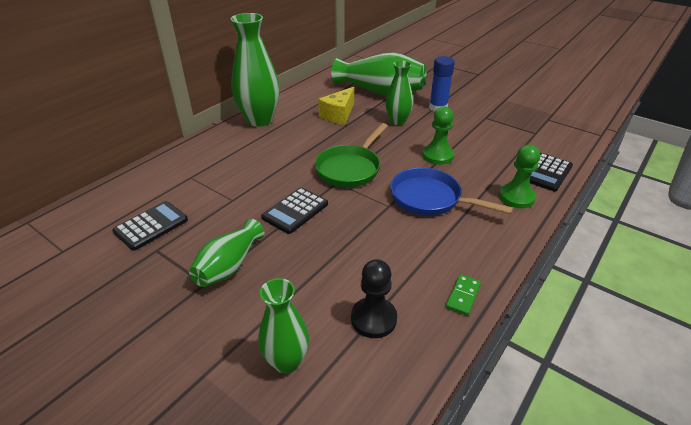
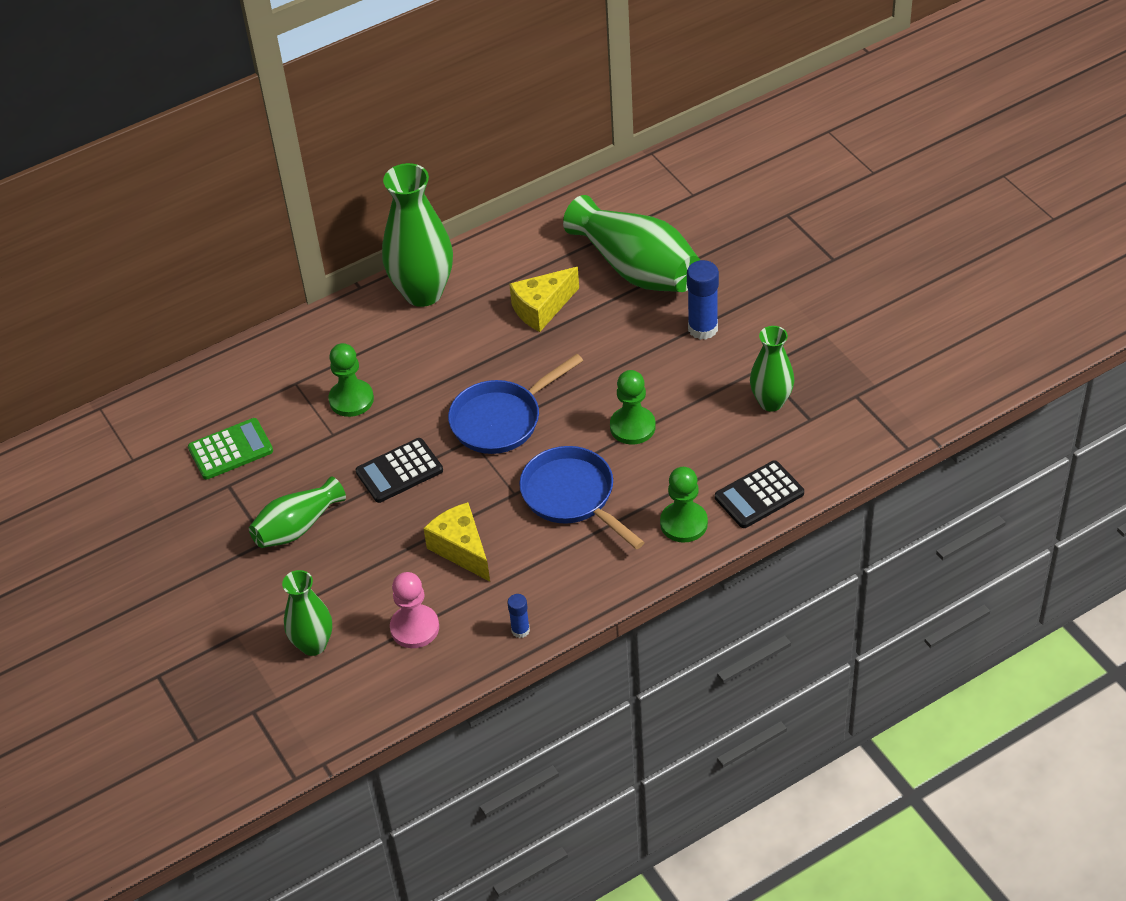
camera: 25 degrees right, 10 degrees up
black calculator [112,201,188,251] -> green calculator [188,418,273,480]
green pan [315,123,387,187] -> blue pan [448,354,583,454]
black pawn [351,259,397,338] -> pink pawn [390,572,439,648]
green vase [385,61,413,125] -> green vase moved to [750,326,794,411]
green domino [446,274,481,316] -> blue glue stick [508,594,530,638]
none -> green pawn [329,343,374,417]
none -> yellow cheese [423,502,490,582]

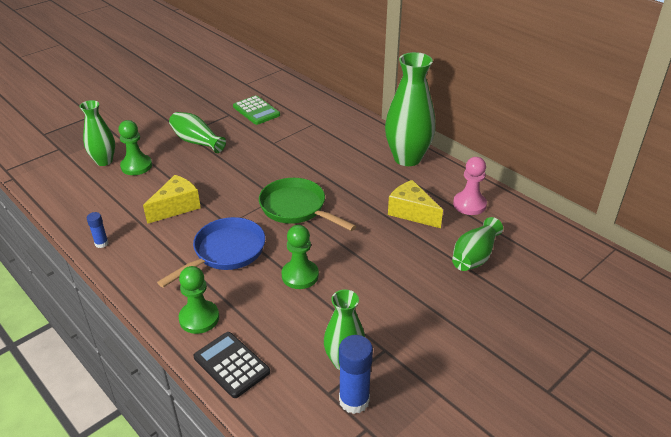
camera: 75 degrees right, 10 degrees down
green pawn [329,343,374,417] -> green pawn moved to [118,120,152,175]
black calculator [356,438,443,503] -> none
pink pawn [390,572,439,648] -> pink pawn moved to [453,157,487,215]
blue pan [448,354,583,454] -> green pan [259,178,356,231]
green vase [563,195,700,292] -> green vase [452,217,503,271], size x0.59
blue glue stick [687,260,719,340] -> blue glue stick moved to [339,335,373,414]

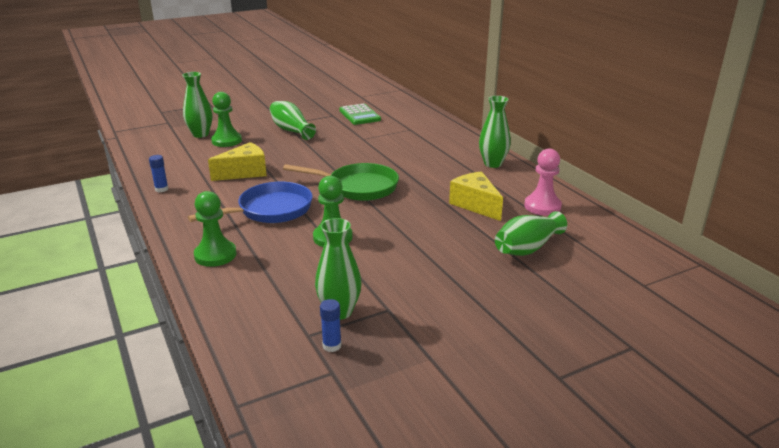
camera: 15 degrees right, 10 degrees down
black calculator [194,332,270,398] -> none
green pan [259,178,356,231] -> green pan turned 135 degrees clockwise [283,163,399,201]
blue glue stick [339,335,373,414] -> blue glue stick [320,299,342,352], size x0.55
green vase [385,52,436,166] -> green vase [479,96,511,168], size x0.59

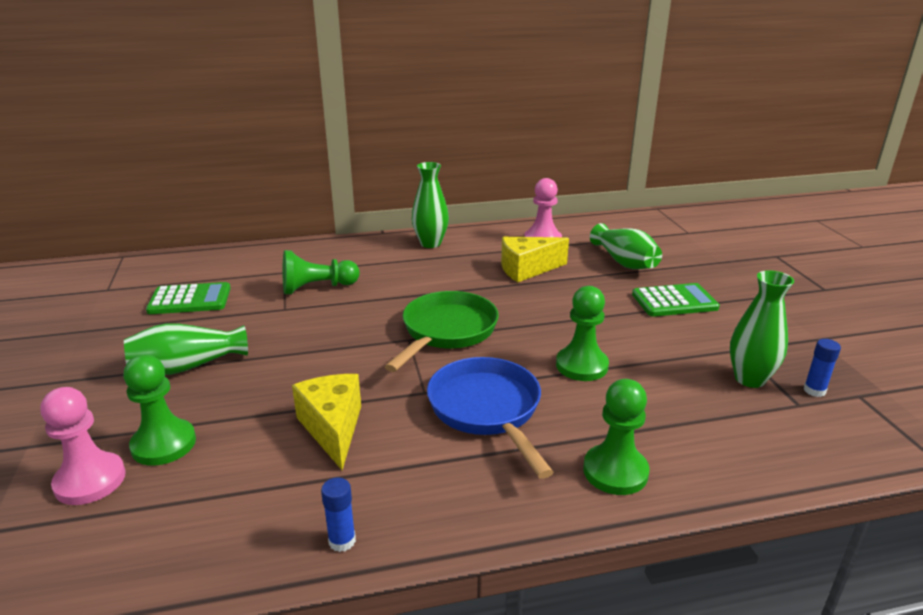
camera: 75 degrees left, 0 degrees up
green vase [182,72,212,138] -> pink pawn [41,387,126,505]
none -> green pawn [283,250,359,294]
none -> green calculator [632,283,720,317]

